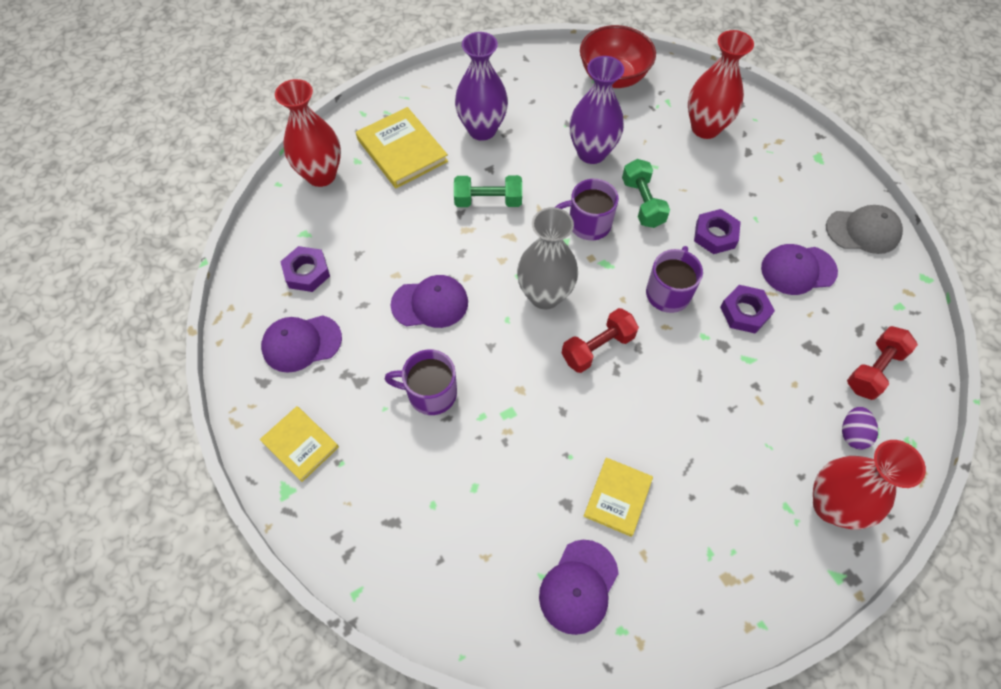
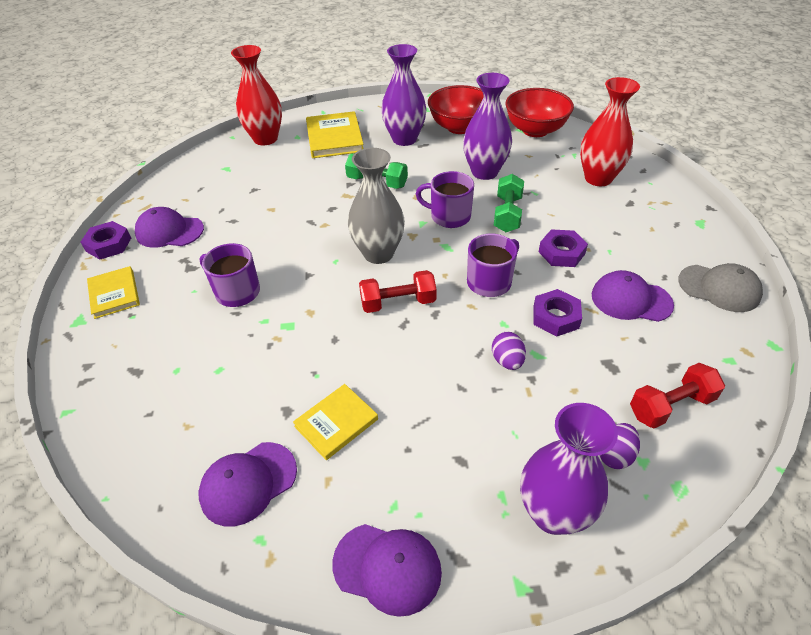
camera: 25 degrees right, 15 degrees down
purple nut [280,246,330,292] -> purple nut moved to [81,221,131,259]
purple cap [391,275,468,328] -> purple cap moved to [332,524,442,617]
red vase [813,440,926,530] -> purple vase [520,403,618,535]
none -> red bowl [428,85,484,134]
none -> purple egg [492,332,526,370]

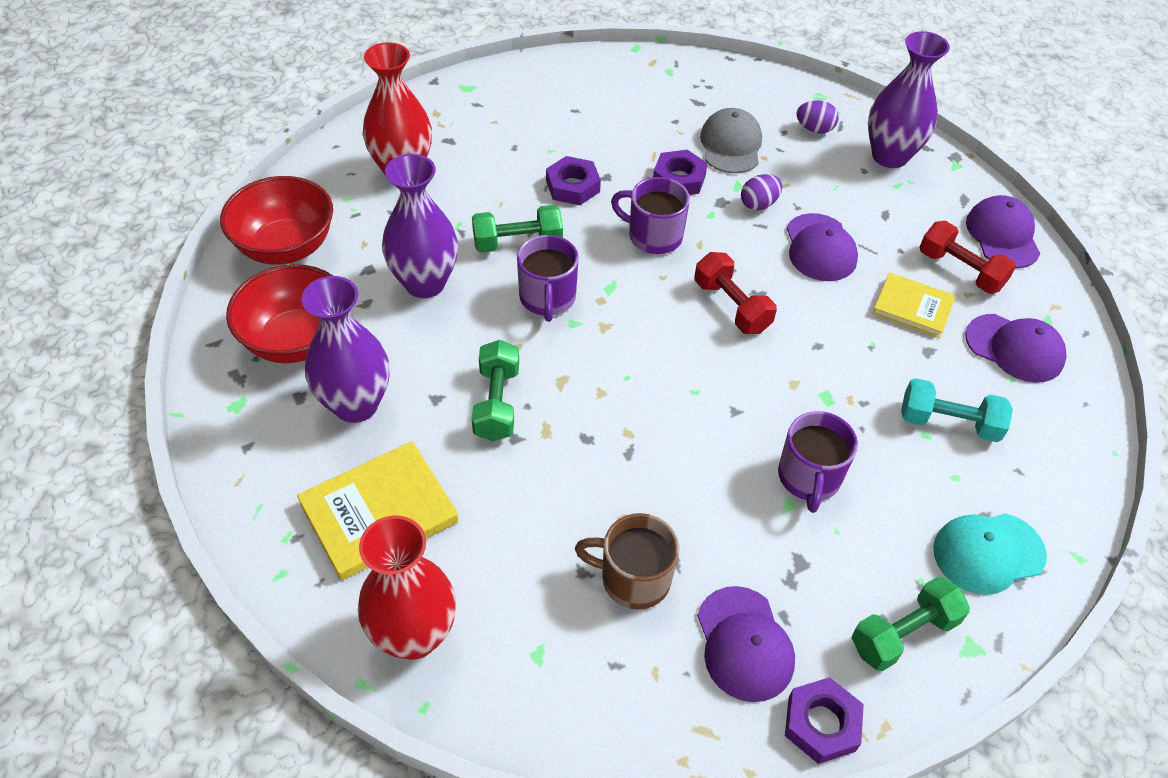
camera: 115 degrees left, 5 degrees up
yellow book [87,266,140,319] -> green dumbbell [852,576,970,671]
grey vase [348,148,405,264] -> none
purple cap [592,270,674,322] -> purple cap moved to [787,213,858,281]
red dumbbell [630,363,725,428] -> red dumbbell moved to [919,221,1016,294]
grey cap [678,263,763,312] -> grey cap moved to [700,108,762,173]
none -> brown mug [575,513,679,609]
none -> turquoise dumbbell [901,378,1013,442]
none -> turquoise cap [933,513,1047,595]

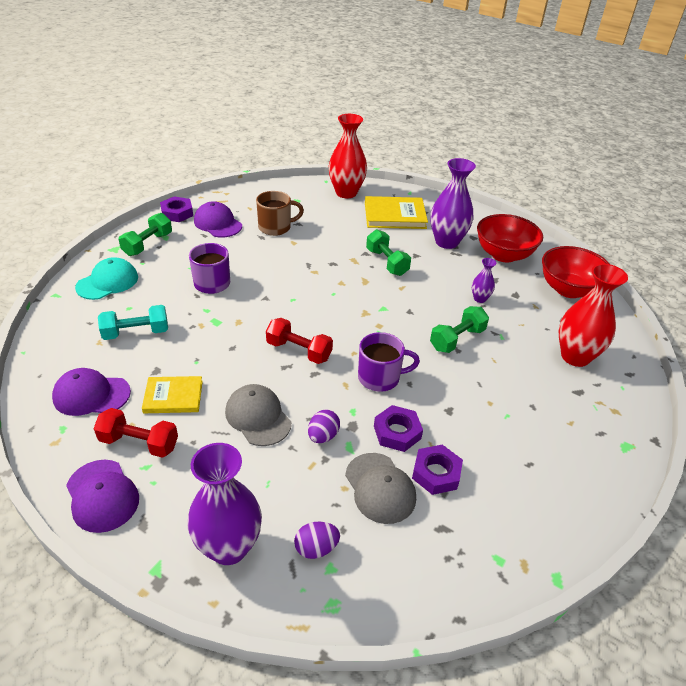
camera: 150 degrees right, 10 degrees down
yellow book [297,441,459,581] -> yellow book turned 60 degrees clockwise [365,196,428,229]
purple vase [382,154,458,298] -> purple vase [472,258,497,303], size x0.48
purple mug [517,235,579,322] -> none
purple nut [546,156,601,205] -> purple nut moved to [412,445,463,495]
purple cap [787,213,858,281] -> grey cap [225,384,291,446]

